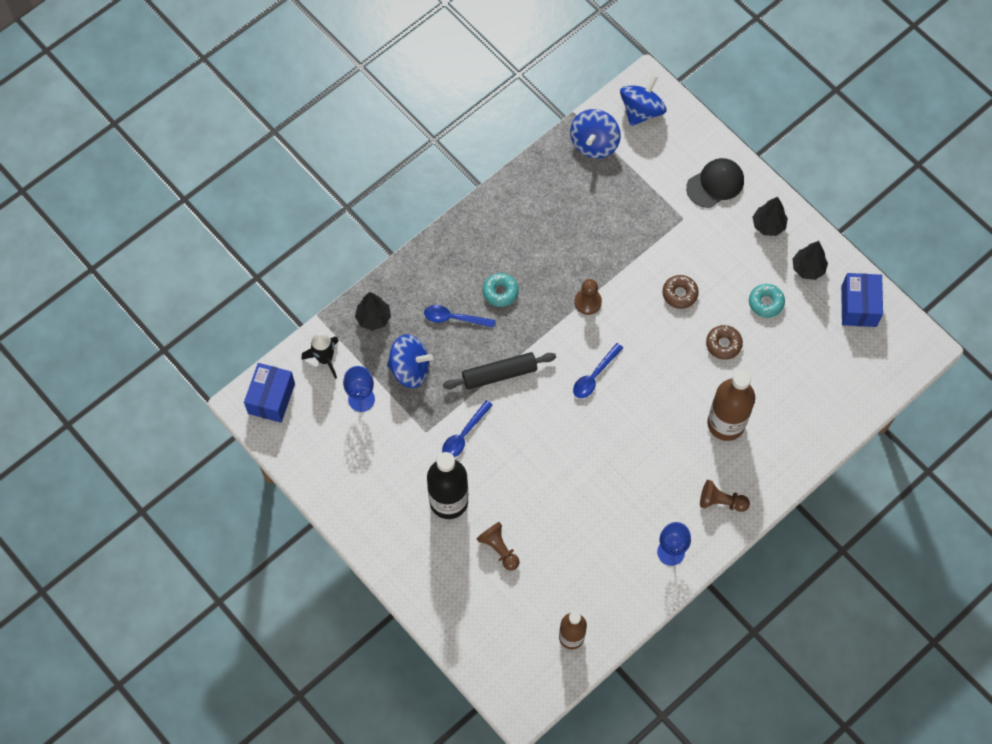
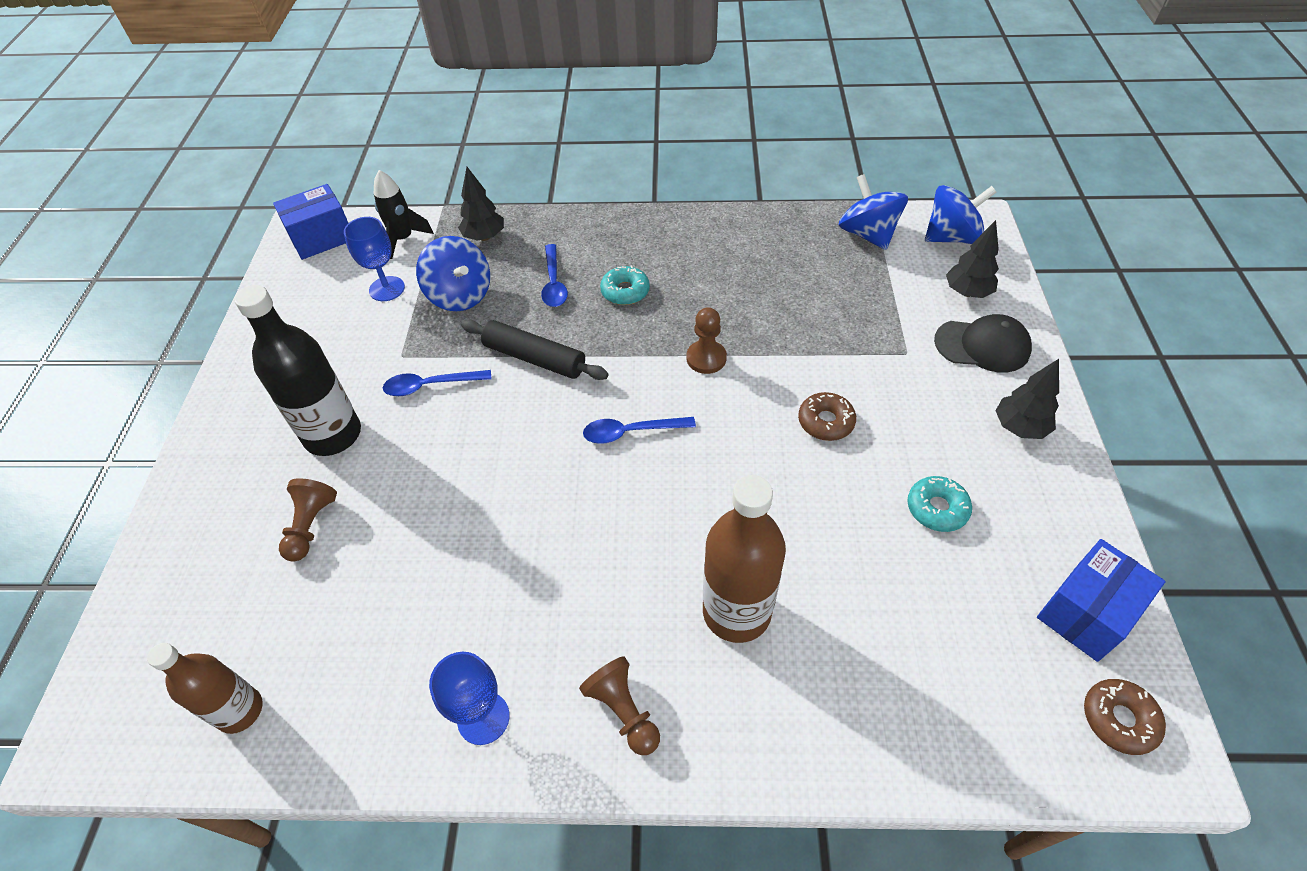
camera: 45 degrees right, 15 degrees down
blue spoon [424,305,495,328] -> blue spoon turned 150 degrees counterclockwise [541,244,568,307]
blue spinning top [570,109,621,158] -> blue spinning top turned 90 degrees clockwise [839,174,908,250]
brown donut [706,325,743,360] -> brown donut moved to [1084,679,1166,755]
black tree [793,241,828,280] -> black tree moved to [946,220,999,298]

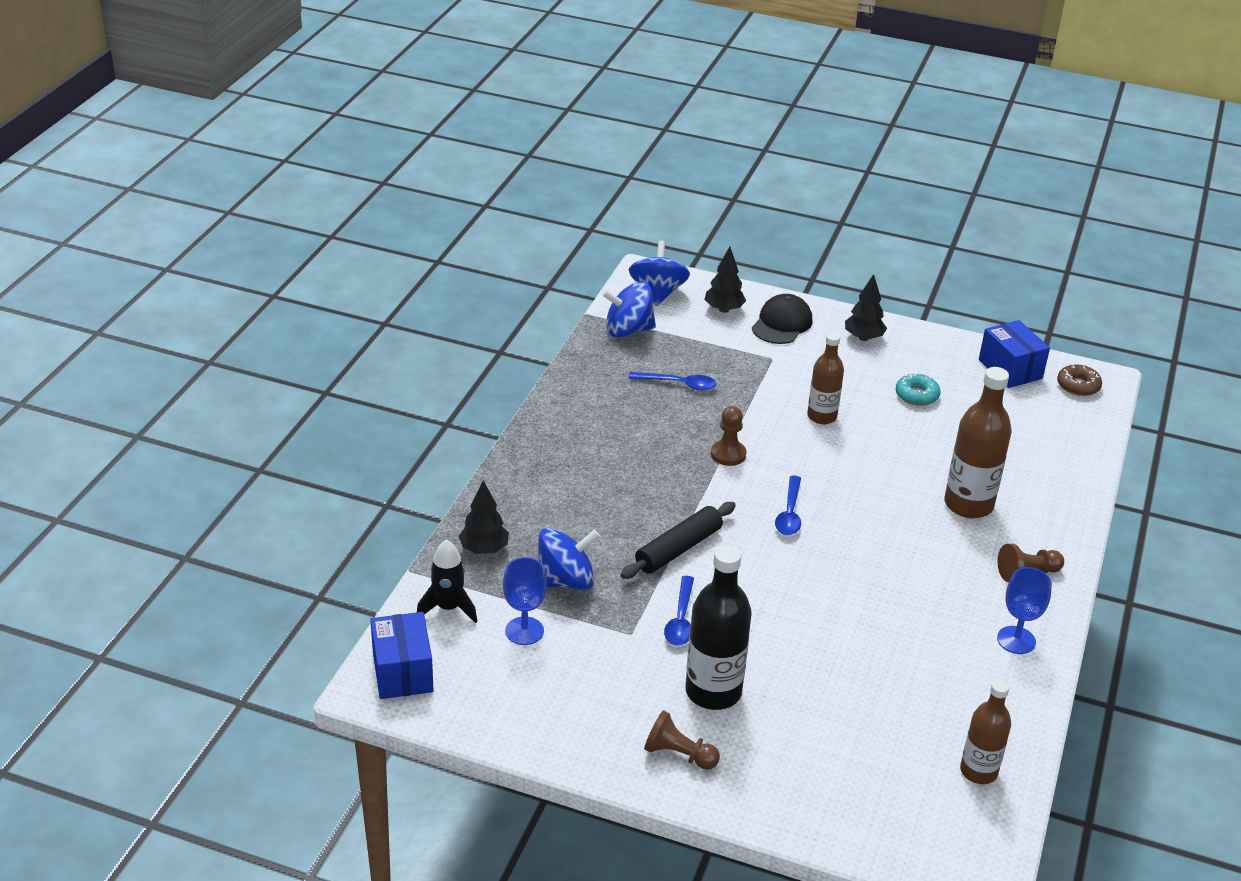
camera: 75 degrees left, 15 degrees down
brown pawn [279,478,337,562] -> brown pawn moved to [644,710,720,770]
blue spoon [541,244,568,307] -> blue spoon moved to [629,372,717,391]
turquoise donut [600,266,650,305] -> none
brown donut [798,392,856,441] -> brown bottle [807,333,844,424]

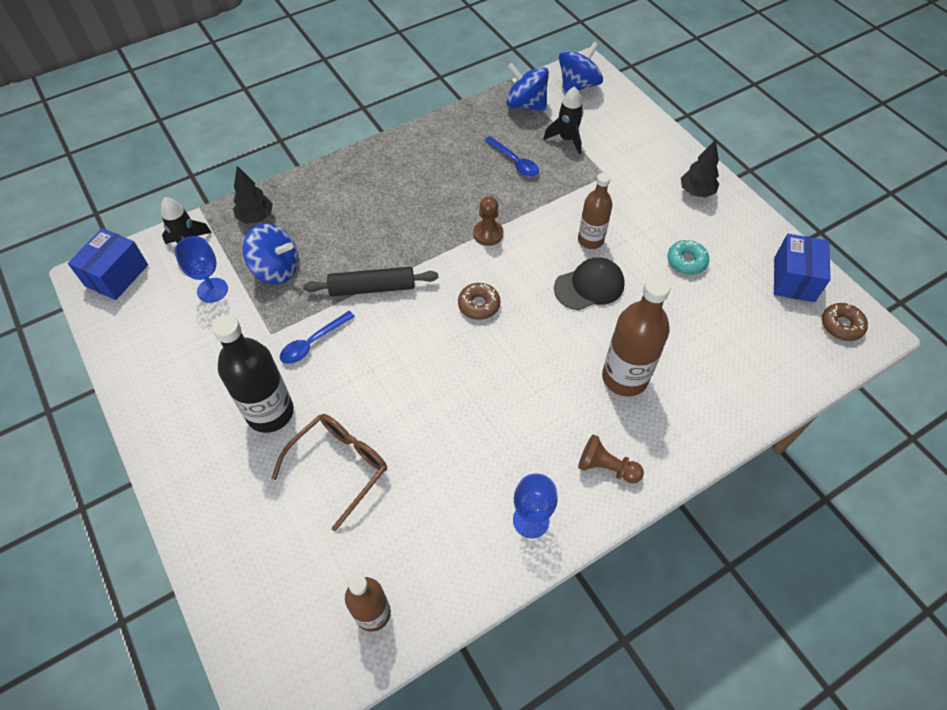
camera: 40 degrees right, 20 degrees up
brown pawn [644,710,720,770] -> none
black tree [704,247,746,313] -> none
black cap [752,294,812,344] -> black cap moved to [554,258,625,310]
blue spoon [775,475,801,535] -> brown donut [458,283,500,320]
none -> brown glasses [271,414,387,531]
none -> black rocket [543,86,583,154]

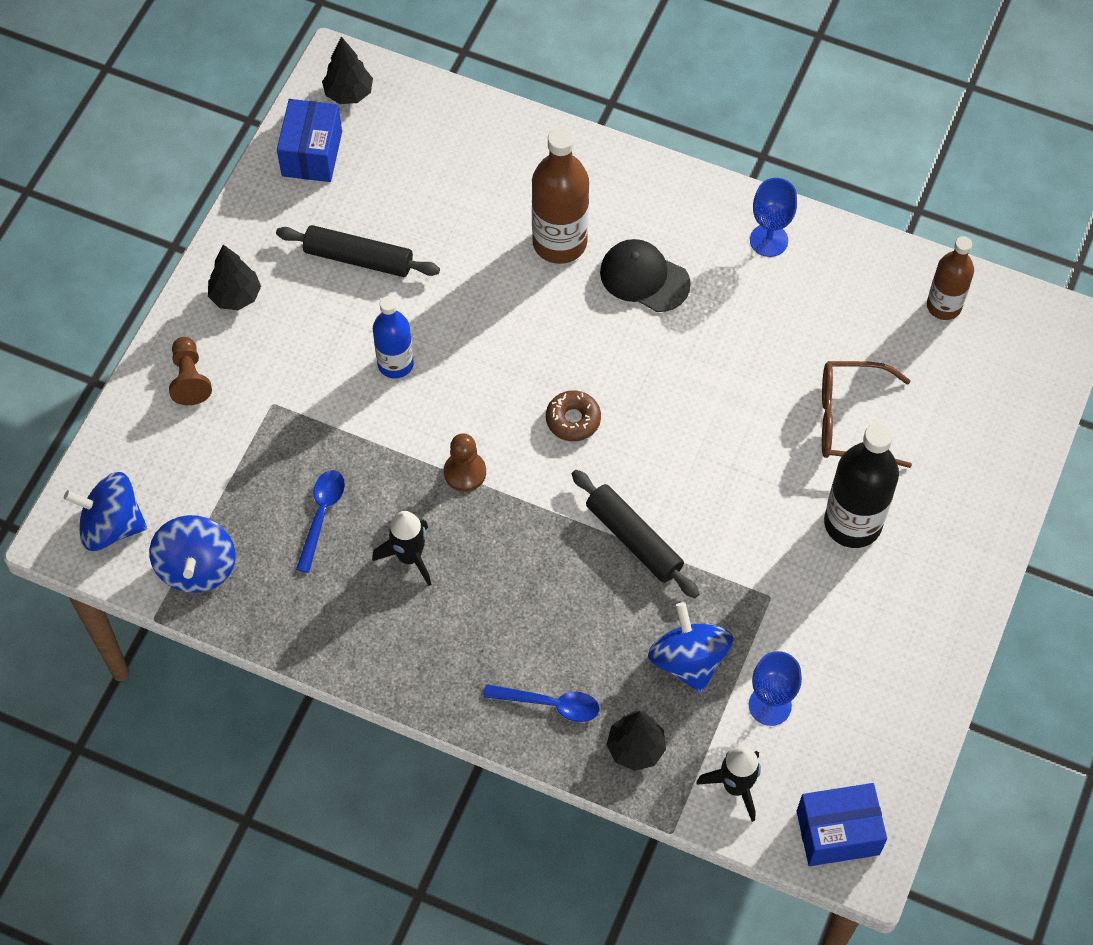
camera: 125 degrees left, 5 degrees up
blue spoon [280,311,355,364] -> blue spoon moved to [483,684,599,722]
black rocket [543,86,583,154] -> black rocket moved to [372,511,431,586]
black cap [554,258,625,310] -> black cap moved to [600,239,691,312]
brown bottle [578,173,612,249] -> blue bottle [373,296,414,379]
brown pawn [578,434,644,483] -> brown pawn moved to [169,337,212,405]
turquoise donut [667,240,709,275] -> black rolling pin [276,225,440,277]
blue box [774,234,830,302] -> blue box turned 60 degrees counterclockwise [277,99,342,182]
brown donut [822,303,868,341] -> black tree [322,37,373,104]

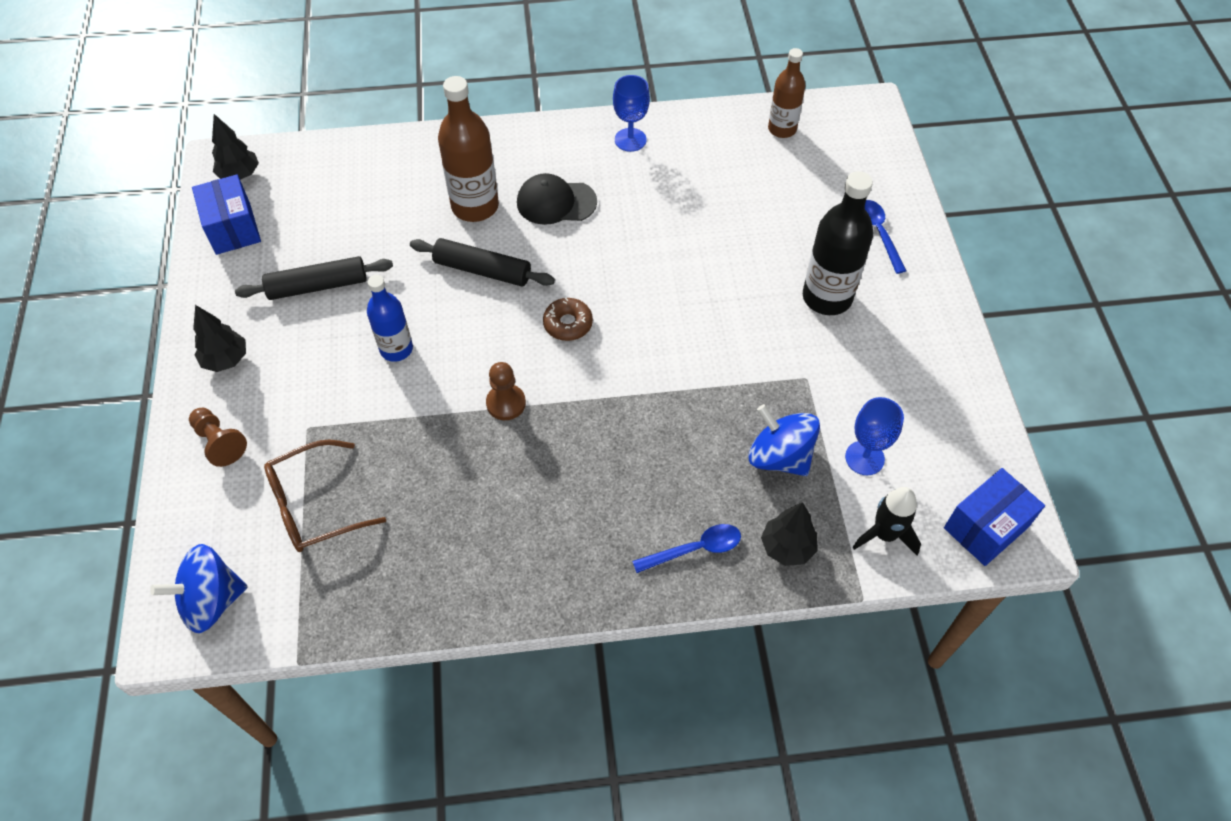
camera: 30 degrees left, 5 degrees down
blue spinning top [149,515,235,593] -> none
blue spoon [296,470,345,573] -> blue spoon moved to [865,200,906,274]
black rocket [372,511,431,586] -> none
black rolling pin [572,470,699,598] -> black rolling pin moved to [410,238,555,286]
brown glasses [822,361,912,468] -> brown glasses moved to [264,440,386,552]

